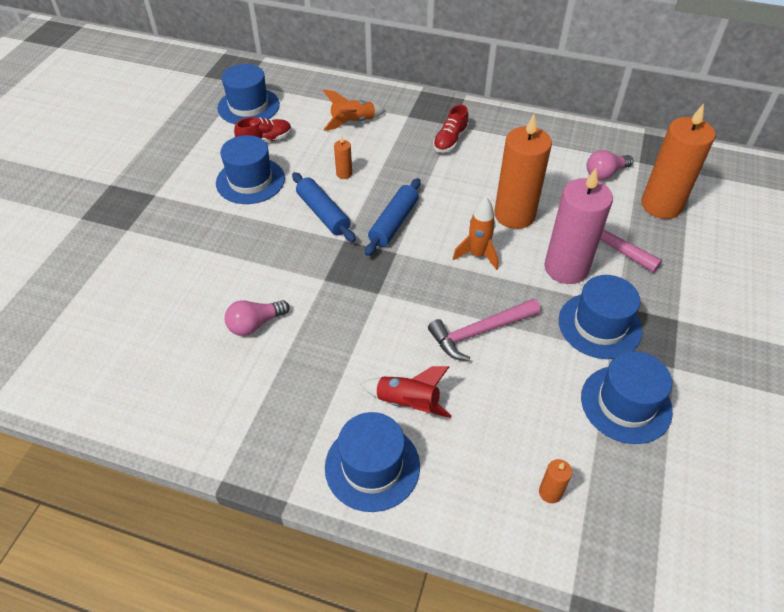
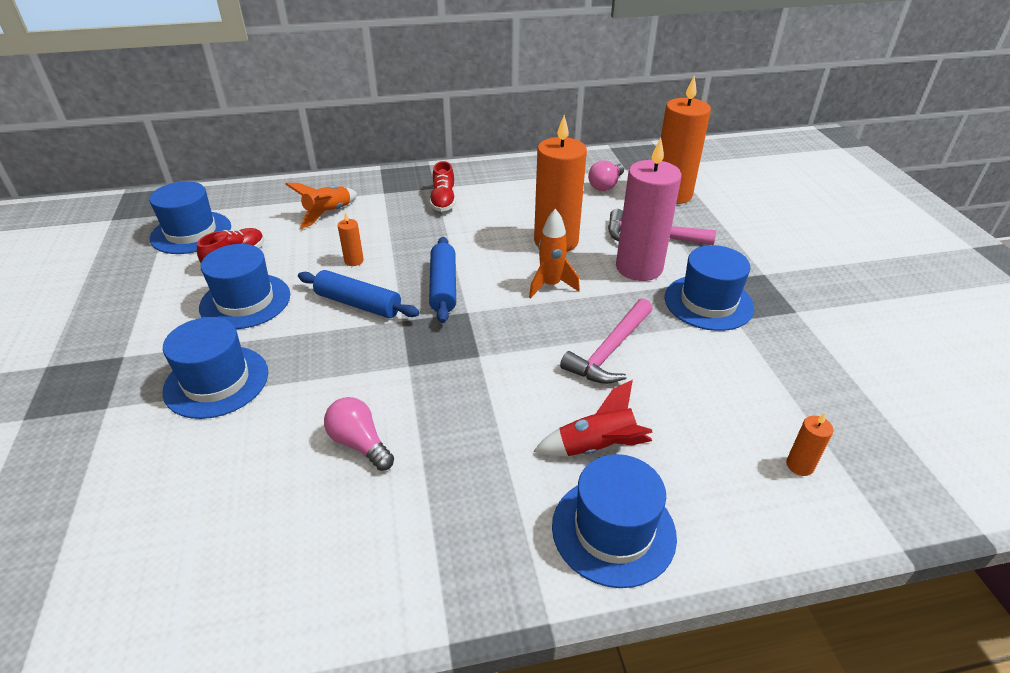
camera: 30 degrees left, 10 degrees down
pink light bulb [225,300,290,336] -> pink light bulb turned 105 degrees clockwise [324,397,394,471]
blue hat [581,351,673,444] -> blue hat moved to [163,317,268,419]

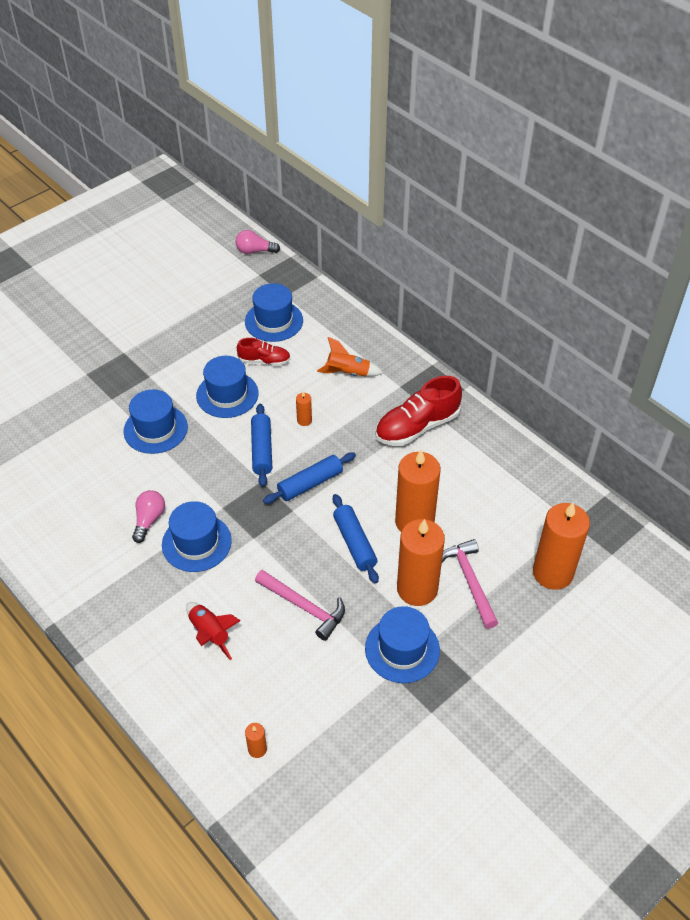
camera: 60 degrees right, 10 degrees up
red shoe [430,161,456,212] -> red shoe [375,376,462,446], size x1.74
orange rocket [529,209,580,298] -> blue rolling pin [333,494,379,584]
blue hat [552,454,677,588] -> blue hat moved to [162,501,232,572]
pink hammer [560,298,653,384] -> pink hammer turned 150 degrees counterclockwise [255,570,345,641]
pink light bulb [588,160,624,191] -> pink light bulb moved to [235,230,280,254]
pink candle [616,138,682,281] -> orange candle [397,519,445,606]

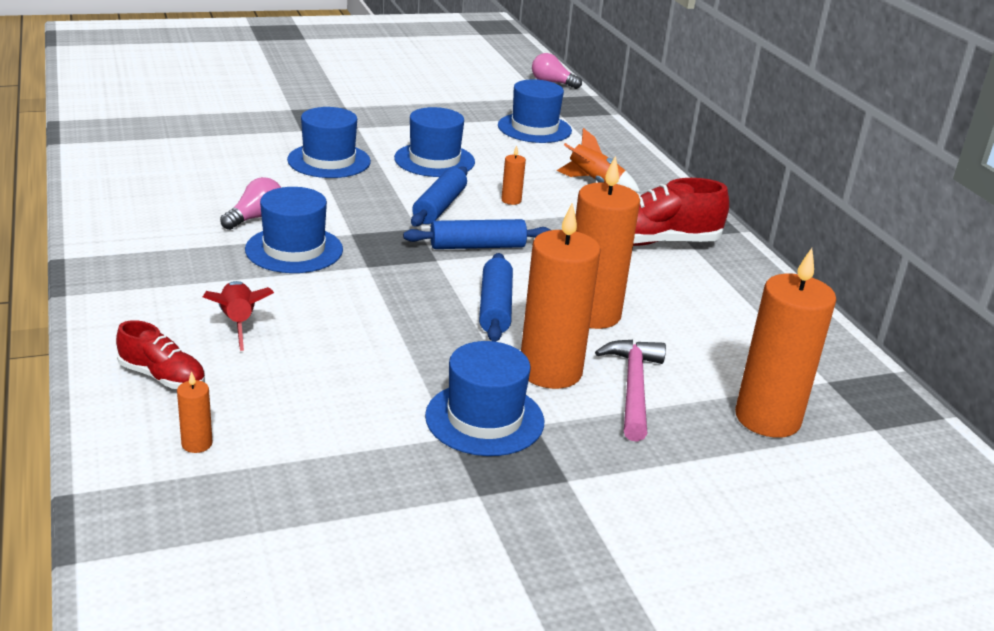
camera: 20 degrees right, 20 degrees down
red shoe [237,338,291,366] -> red shoe moved to [116,320,205,389]
pink hammer [255,570,345,641] -> none

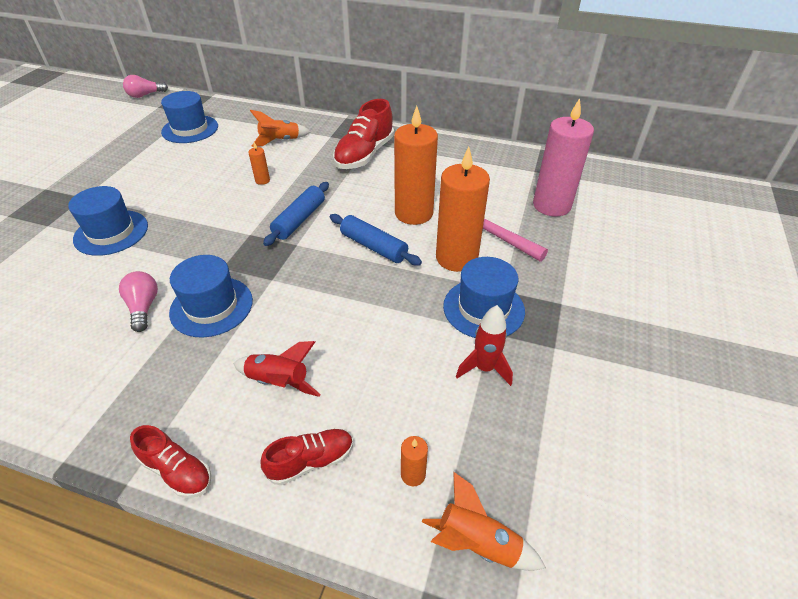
camera: 50 degrees left, 15 degrees up
blue hat [394,107,475,177] -> none
blue rolling pin [411,166,468,227] -> none
orange candle [735,248,836,438] -> pink candle [533,98,594,216]
none -> red shoe [130,425,211,498]
none -> orange rocket [422,471,546,571]
none -> red rocket [456,305,513,386]

